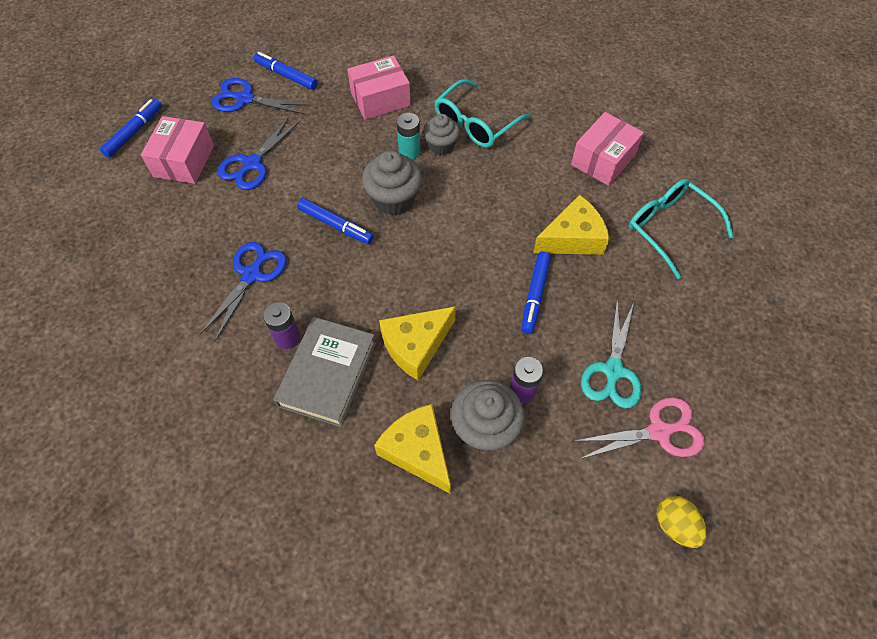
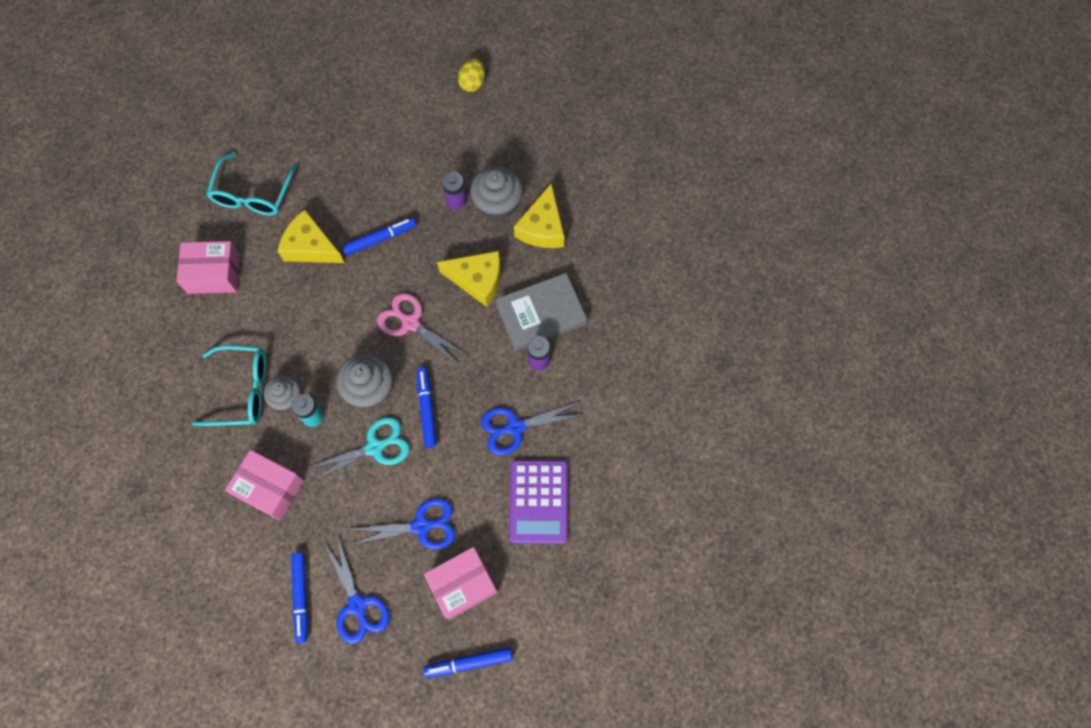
camera: 130 degrees left, 10 degrees up
pink scissors [575,397,705,460] -> pink scissors moved to [377,293,468,365]
turquoise scissors [581,301,642,408] -> turquoise scissors moved to [306,417,410,483]
none -> purple calculator [509,460,568,544]

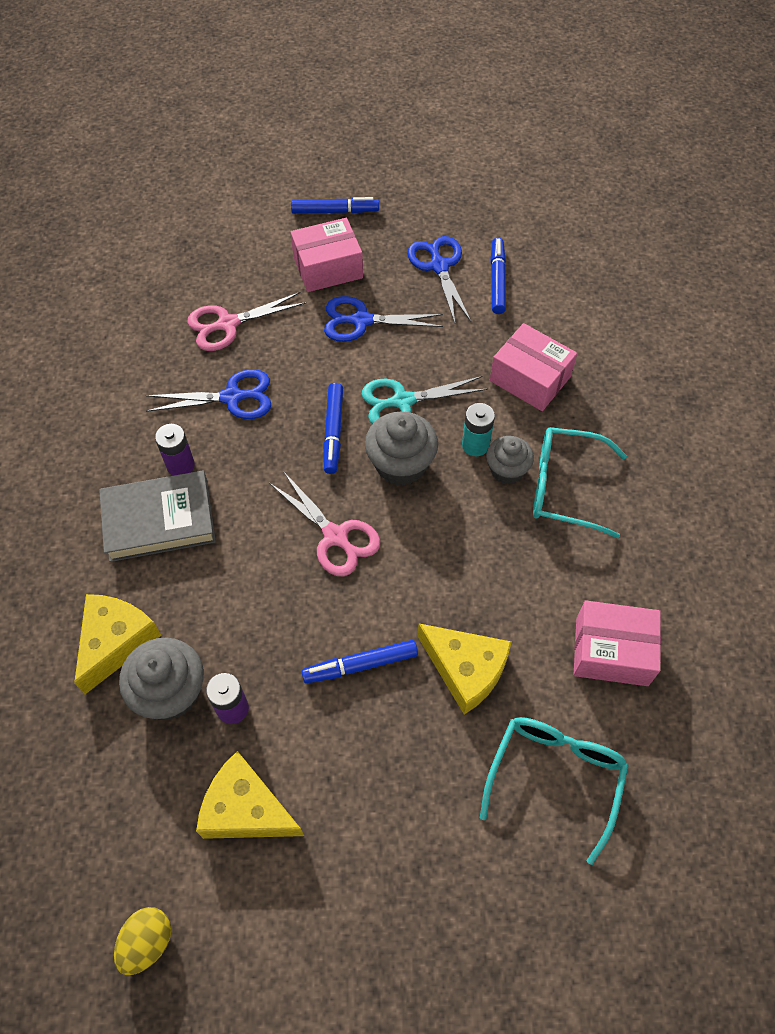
camera: 170 degrees left, 10 degrees down
yellow cheese [437,251,501,307] -> yellow cheese moved to [196,751,304,839]
purple calculator [509,460,568,544] -> pink scissors [187,292,306,351]

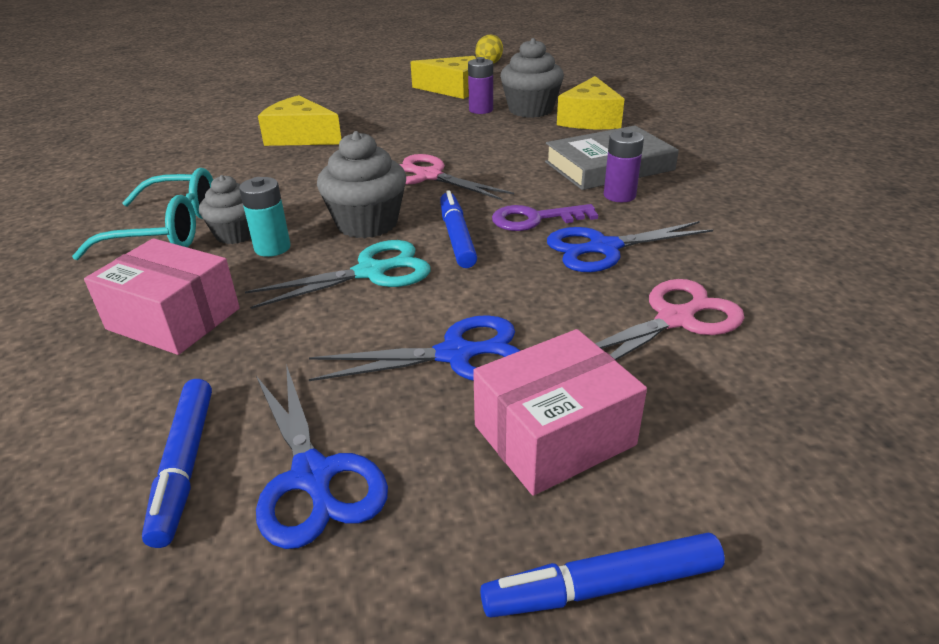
camera: 170 degrees right, 25 degrees down
blue marker [301,640,418,684] -> none
turquoise glasses [480,717,629,865] -> none
pink box [574,600,661,686] -> none
none -> purple key [492,204,598,231]

